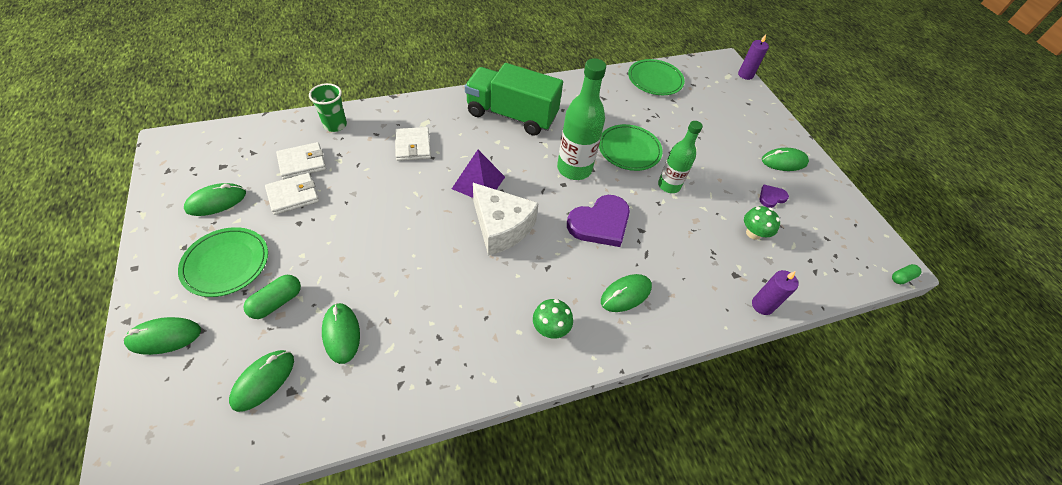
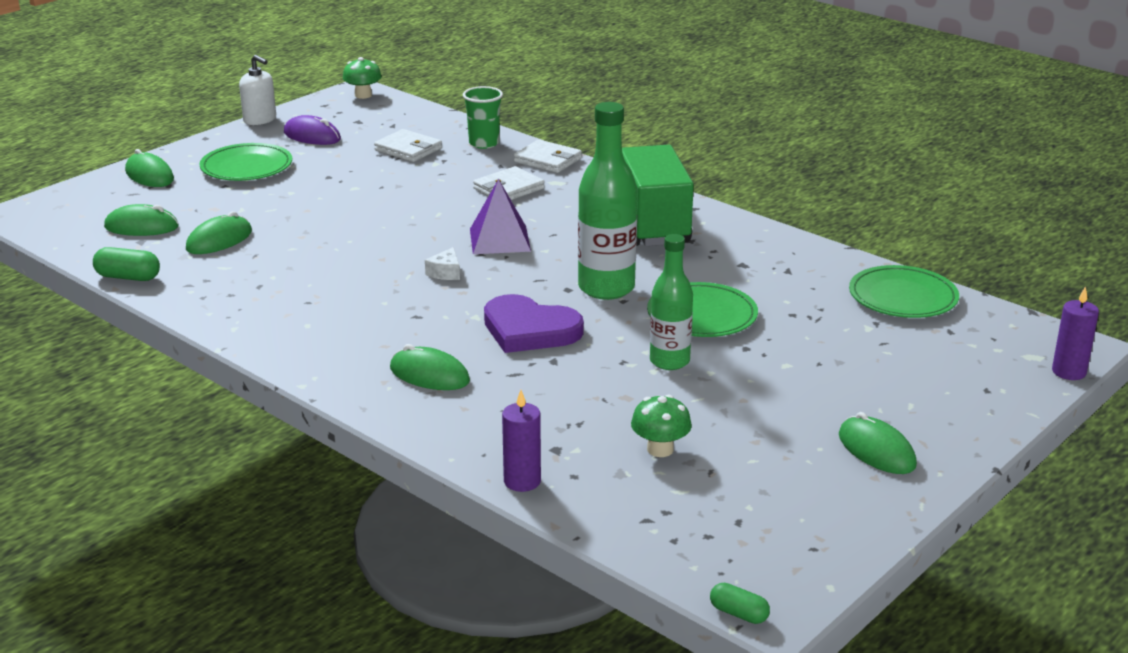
camera: 65 degrees right, 25 degrees down
green mouse [184,183,246,216] -> purple mouse [284,115,341,145]
green capsule [244,275,301,319] -> green capsule moved to [93,247,160,281]
white wallet [265,173,319,215] -> white wallet moved to [514,140,582,173]
white cheese [473,183,539,256] -> white cheese [425,247,460,280], size x0.40
green mushroom [533,299,573,339] -> green mushroom moved to [343,57,382,99]
purple heart [760,185,789,208] -> none
none -> white soap dispenser [239,55,276,125]

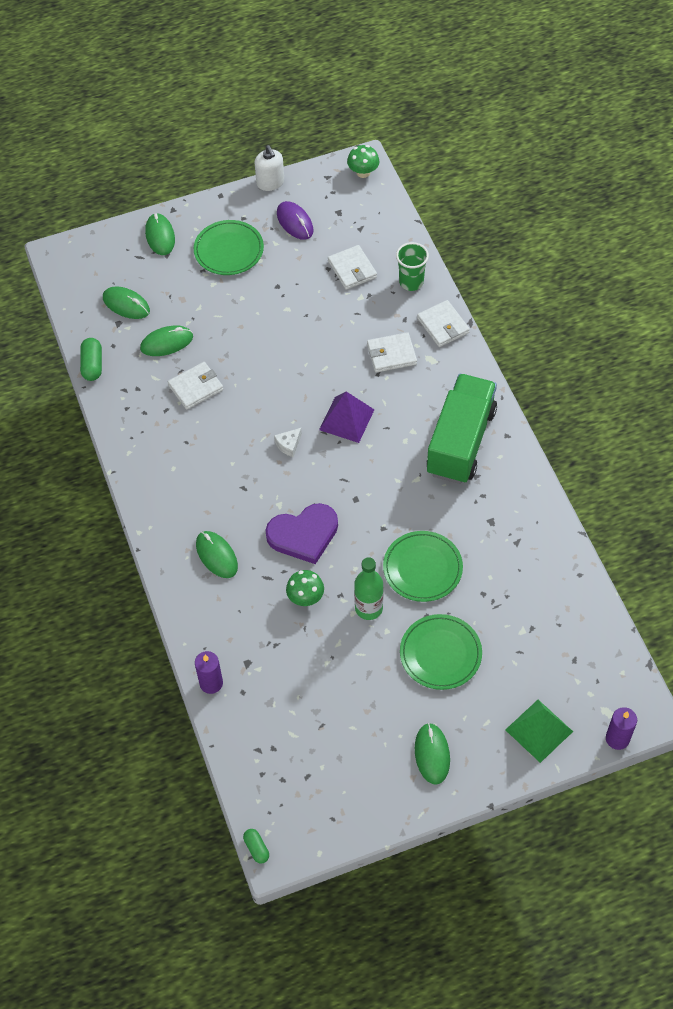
camera: 30 degrees right, 30 degrees up
green capsule [93,247,160,281] -> green capsule turned 45 degrees clockwise [80,338,102,381]
purple heart [484,294,584,353] -> purple heart turned 75 degrees counterclockwise [265,503,338,564]
green bottle [578,102,637,300] -> none
green mushroom [631,395,692,457] -> green mushroom moved to [286,570,324,606]
green plate [849,265,959,318] -> green plate moved to [400,614,482,690]
none -> white wallet [168,362,223,410]
none -> green pyramid [505,700,573,763]

